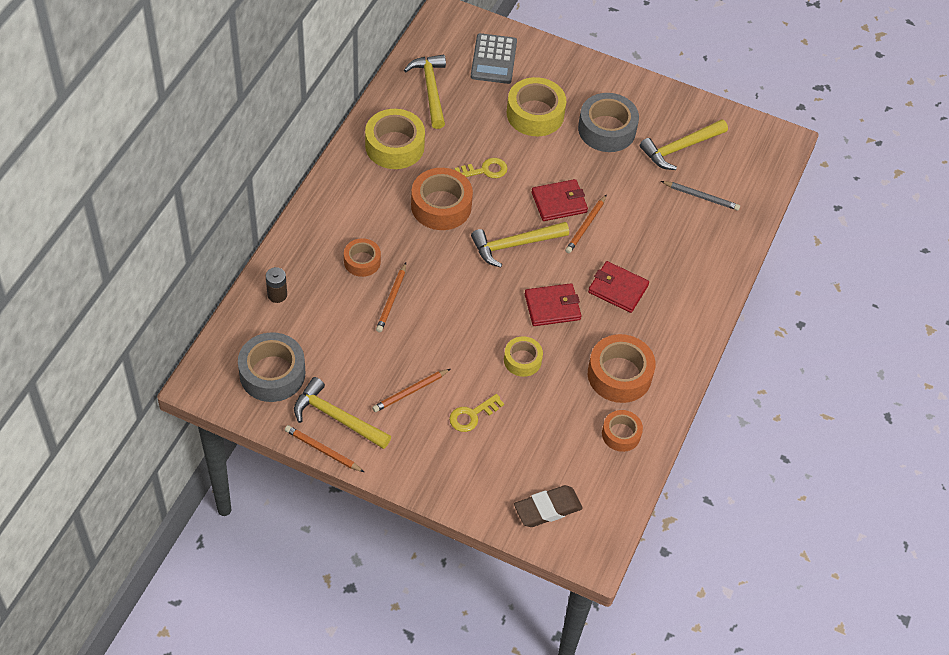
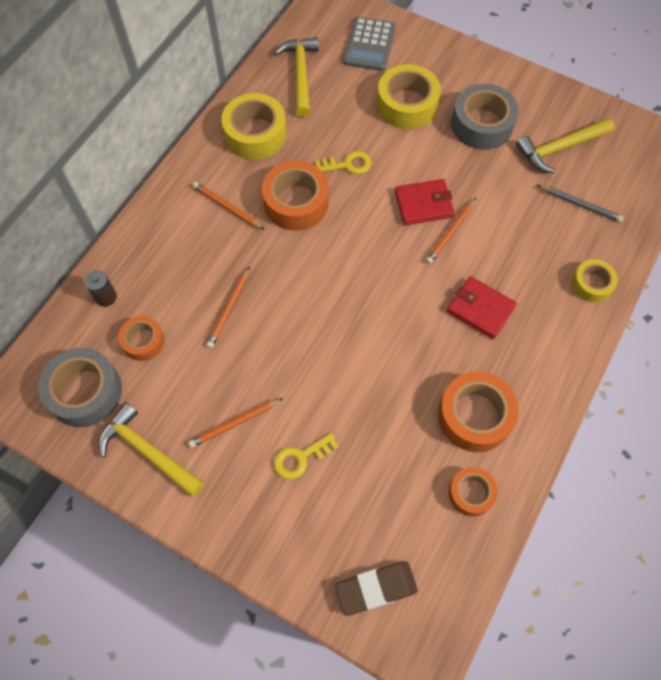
camera: 10 degrees right, 10 degrees up
orange pencil [285,425,364,472] -> orange pencil moved to [193,182,265,230]
orange tape [344,238,381,277] -> orange tape moved to [118,316,164,361]
yellow hammer [471,222,569,267] -> none
yellow tape [504,336,543,377] -> yellow tape moved to [572,259,618,303]
red wallet [525,283,581,326] -> none

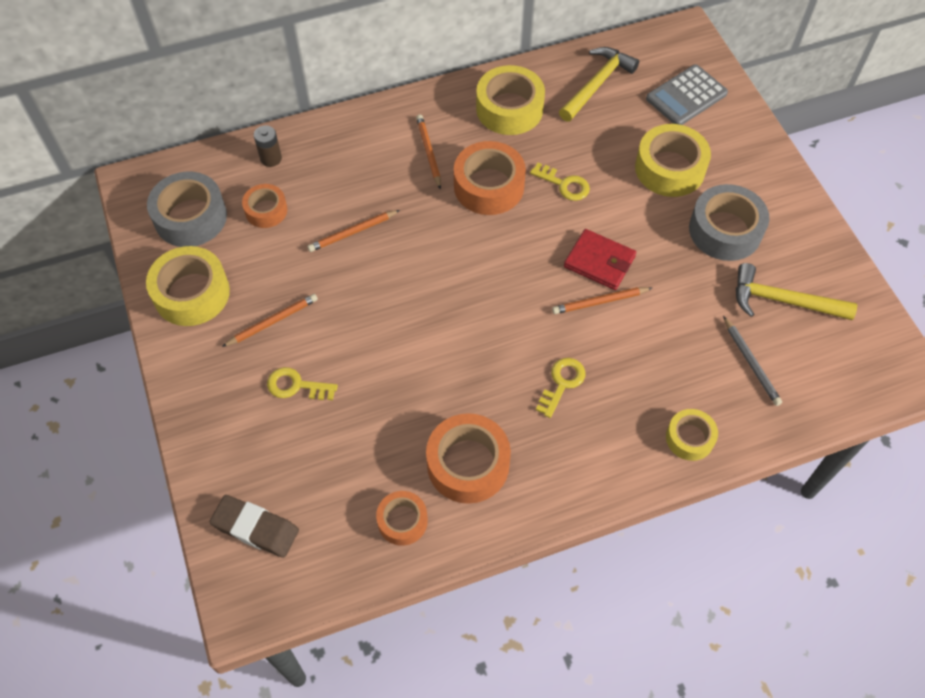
camera: 40 degrees right, 5 degrees down
yellow hammer [98,402,203,497] -> yellow tape [146,246,230,326]
orange pencil [188,398,283,448] -> orange pencil turned 135 degrees clockwise [222,294,318,347]
red wallet [447,276,517,339] -> yellow key [536,358,585,418]

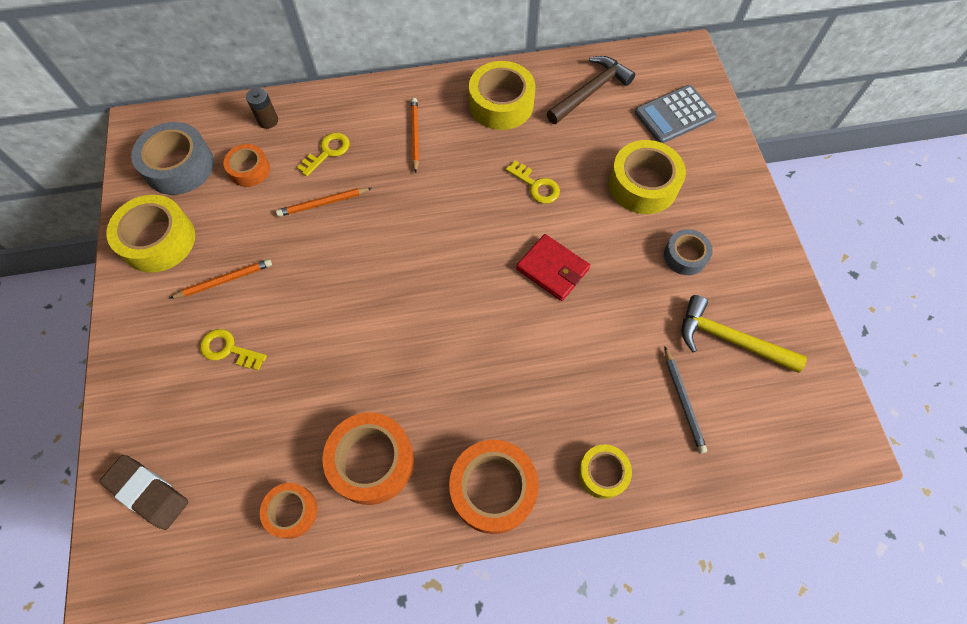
camera: 10 degrees right, 5 degrees up
orange tape [454,141,526,215] -> orange tape moved to [449,440,539,534]
yellow key [536,358,585,418] -> yellow key moved to [297,133,350,177]
orange pencil [552,287,652,314] -> none
yellow hammer [559,47,639,122] -> brown hammer [547,56,635,124]
grey tape [689,184,770,261] -> grey tape [664,229,713,275], size x0.59

